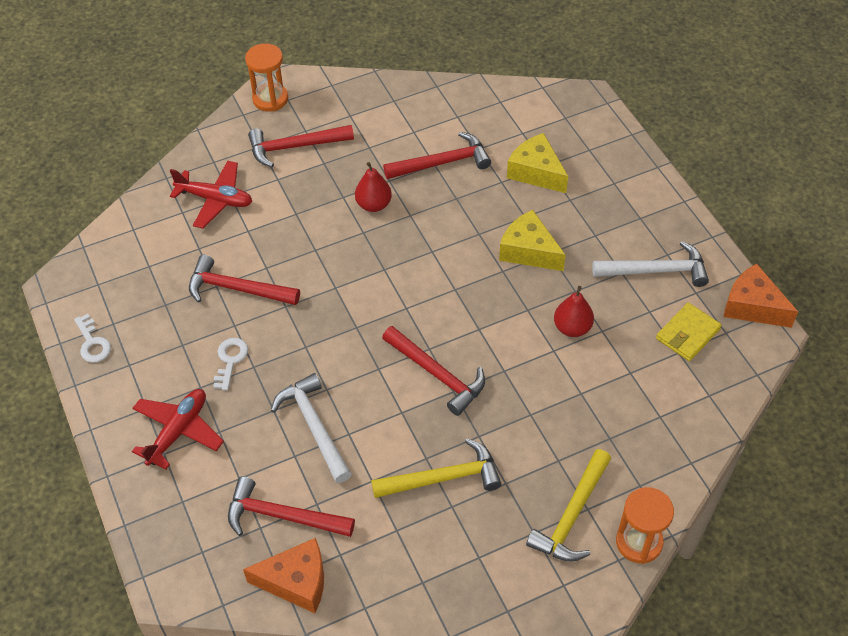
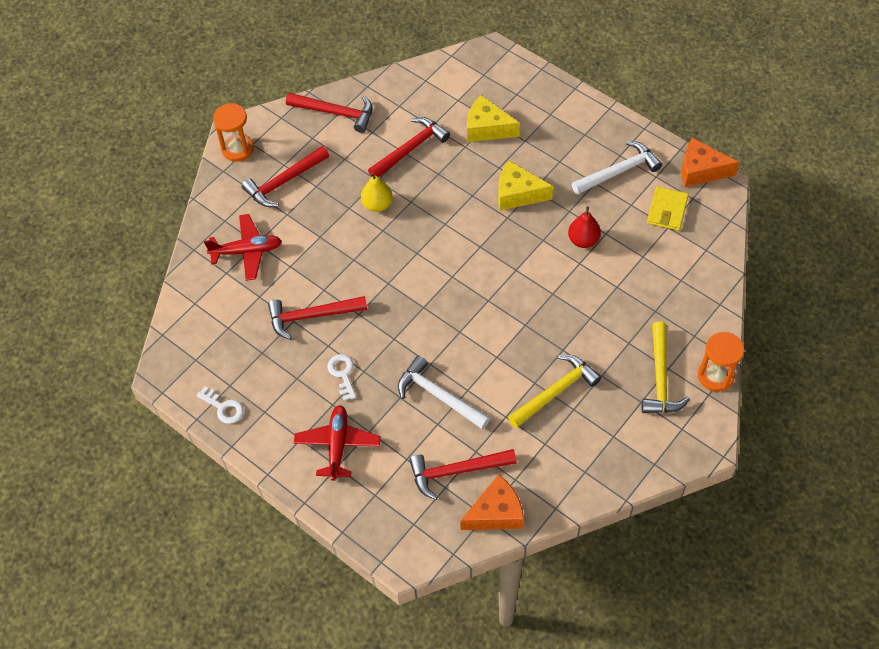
camera: 25 degrees left, 5 degrees up
red pear [355,162,392,212] -> yellow pear [361,172,393,212]
red hammer [382,326,485,416] -> red hammer moved to [286,93,373,133]

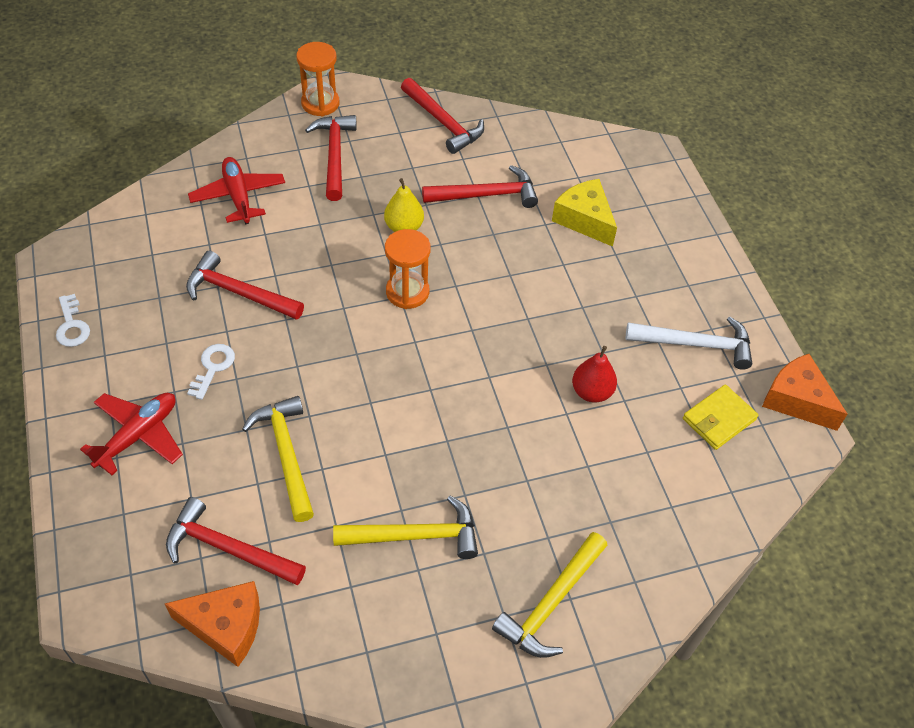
camera: 30 degrees right, 5 degrees down
red plane [204,214,282,281] -> red plane turned 135 degrees counterclockwise [188,157,285,225]
red hammer [242,146,330,207] -> red hammer turned 90 degrees clockwise [305,115,357,201]
white hammer [398,355,490,430] -> yellow hammer [242,396,314,522]
yellow cheese [498,161,553,210] -> none
orange hourglass [698,332,744,392] -> orange hourglass moved to [385,229,431,309]

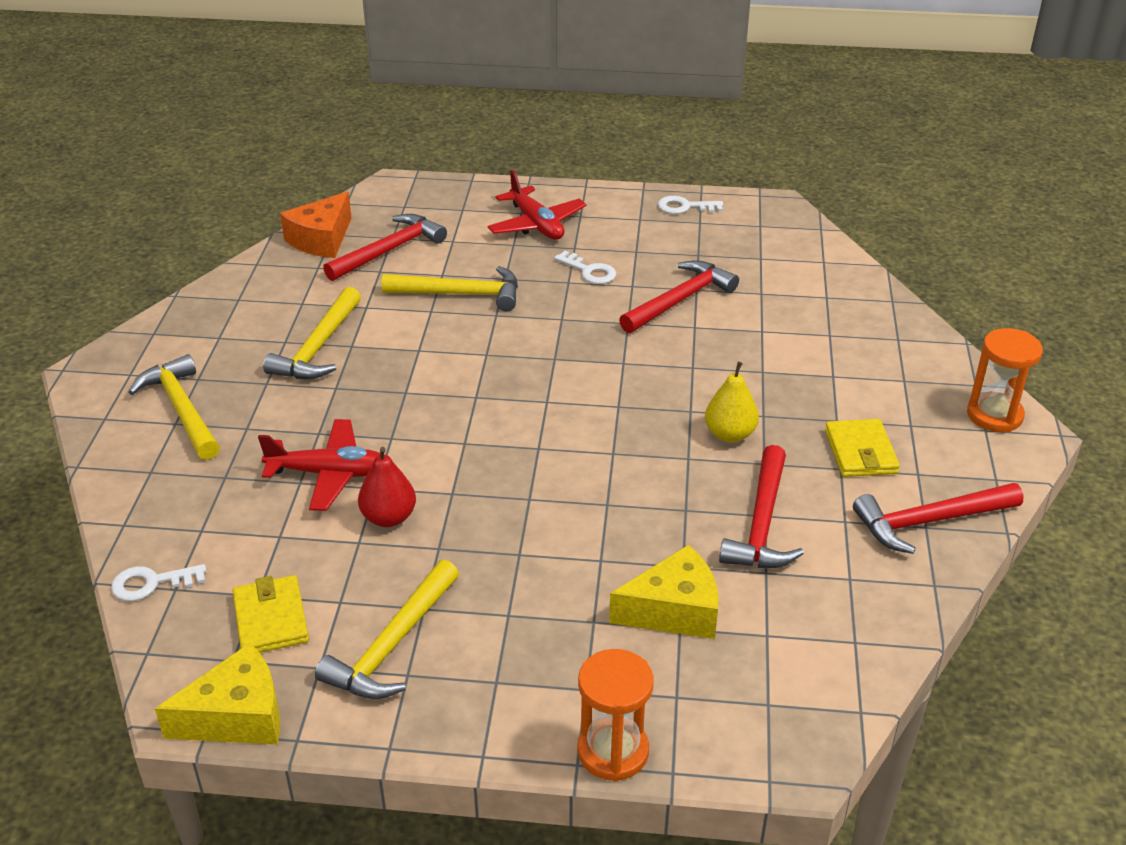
camera: 115 degrees right, 15 degrees down
red plane [188,157,285,225] -> red plane moved to [258,419,380,511]
red hammer [305,115,357,201] -> none
orange hourglass [385,229,431,309] -> orange hourglass moved to [577,649,654,781]
white hammer [626,317,752,370] -> yellow hammer [315,559,459,699]
orange cheese [762,354,847,431] -> yellow cheese [155,643,280,744]
none -> white key [111,564,206,601]
none -> yellow wallet [825,419,900,477]

